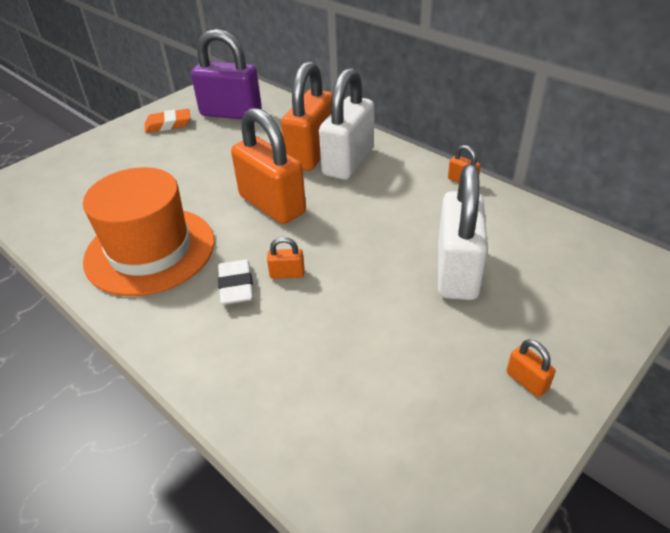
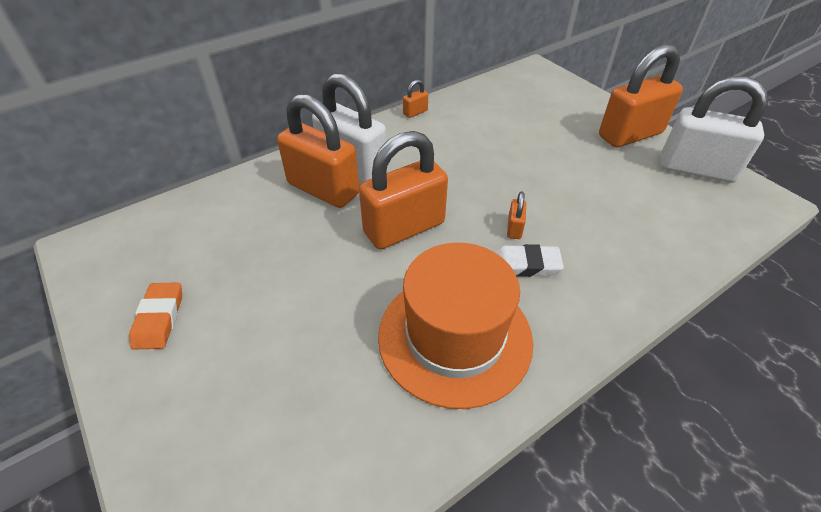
camera: 80 degrees left, 5 degrees up
purple padlock [191,29,262,119] -> none
white padlock [438,164,488,300] -> white padlock moved to [661,76,768,183]
orange padlock [507,339,556,397] -> orange padlock [599,44,683,148], size x2.48

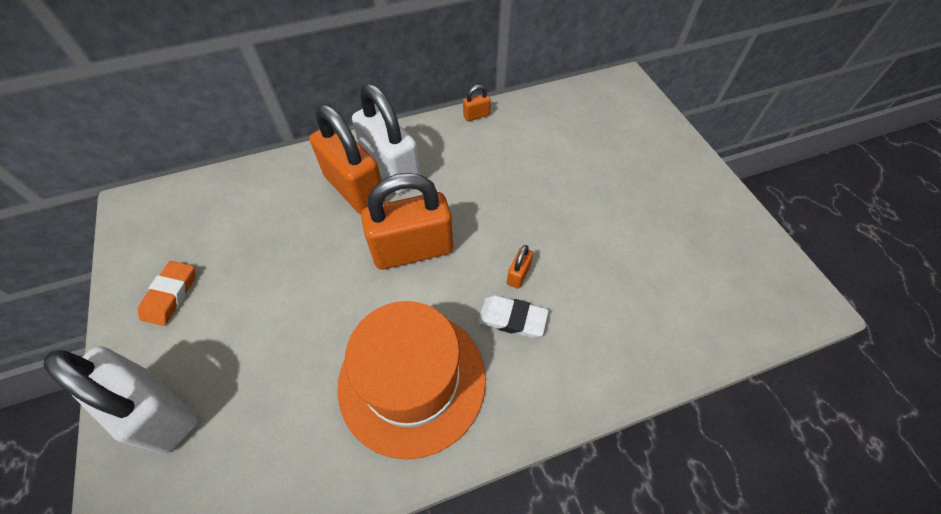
camera: 15 degrees right, 10 degrees up
orange padlock [599,44,683,148] -> none
white padlock [661,76,768,183] -> white padlock moved to [44,346,198,454]

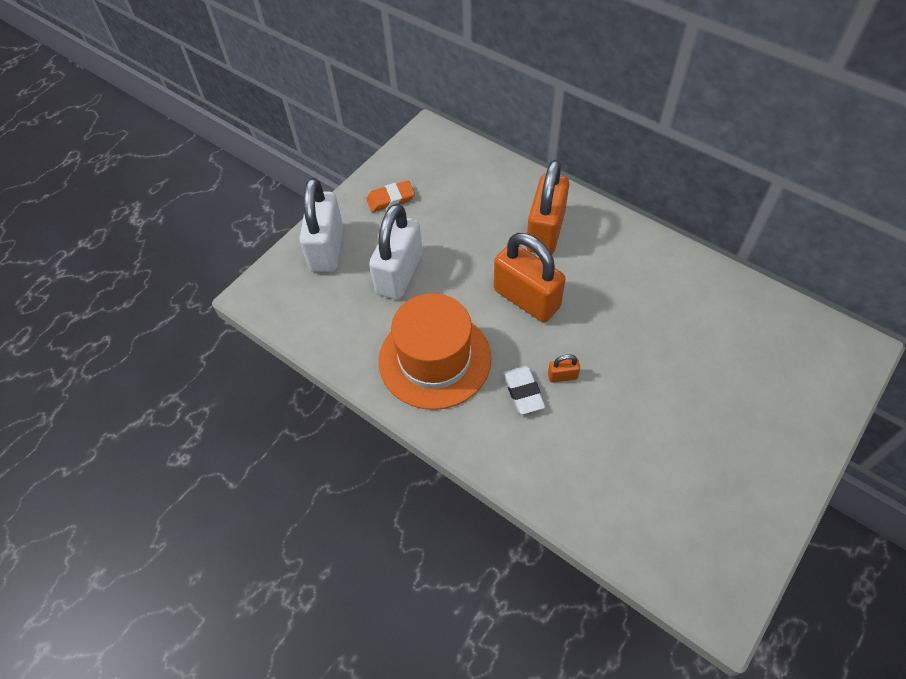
camera: 60 degrees right, 0 degrees up
white padlock [352,83,421,194] -> white padlock moved to [369,204,423,299]
orange padlock [463,85,491,121] -> none

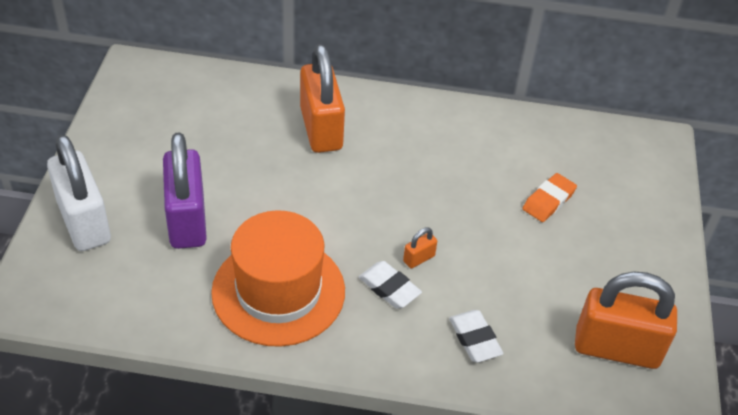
camera: 35 degrees left, 10 degrees down
orange eraser [366,180,415,212] -> orange eraser moved to [523,173,577,222]
white padlock [369,204,423,299] -> purple padlock [163,133,207,249]
orange padlock [494,233,566,322] -> orange padlock moved to [575,272,677,369]
none -> white eraser [449,310,504,362]

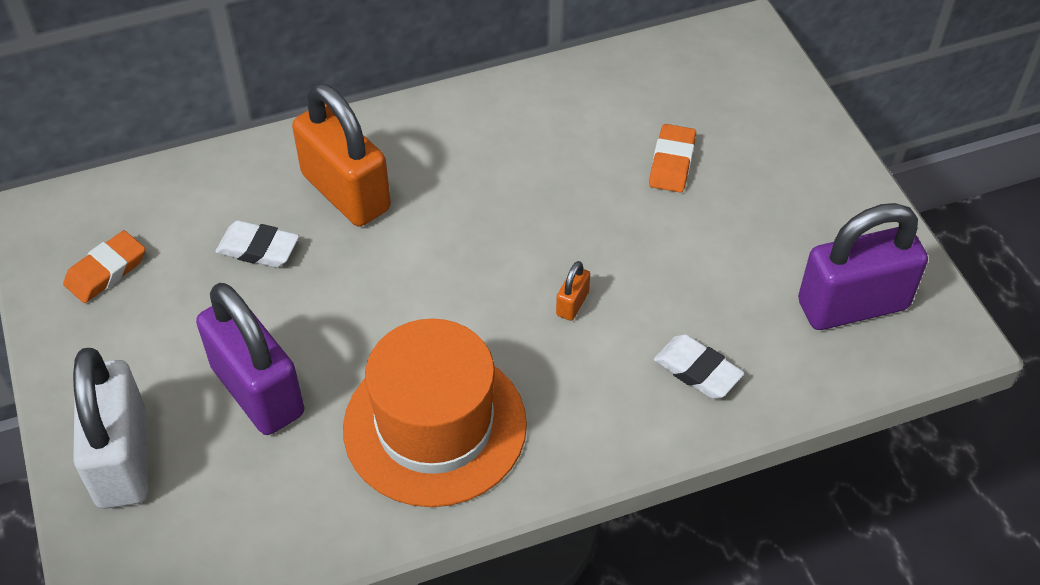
camera: 25 degrees left, 5 degrees up
white padlock [47,135,111,251] -> white padlock turned 45 degrees clockwise [73,348,148,509]
white eraser [359,261,422,309] -> white eraser moved to [215,220,299,267]
orange padlock [575,272,677,369] -> purple padlock [798,203,928,330]
none -> orange eraser [63,230,145,303]

